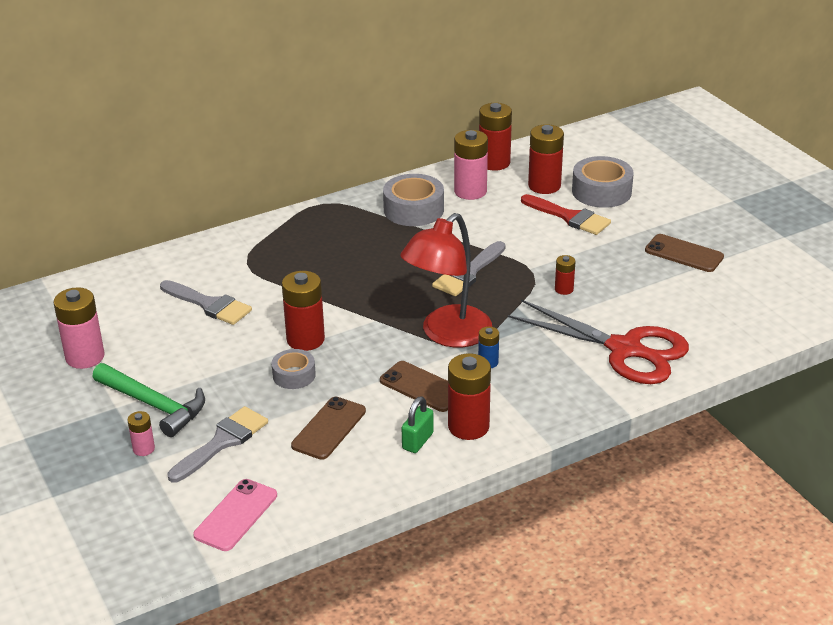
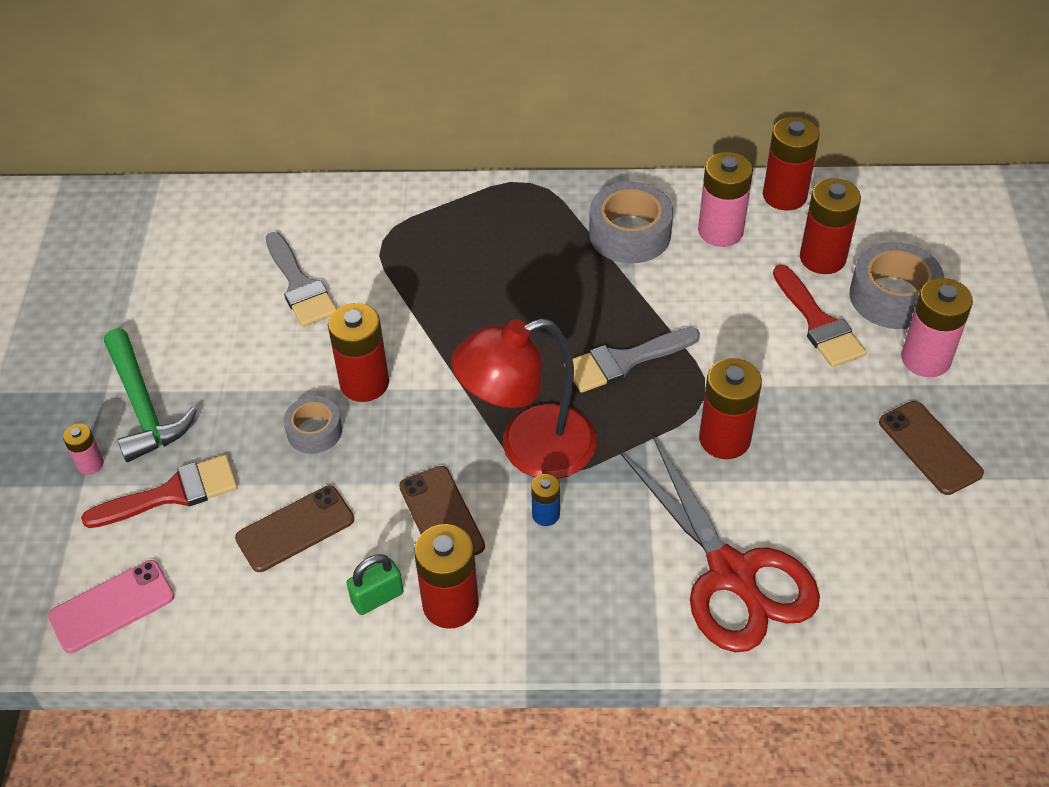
camera: 30 degrees right, 15 degrees up
pink battery [53,287,104,369] -> pink battery moved to [901,278,973,377]
grey brush [167,406,268,482] -> red brush [81,455,238,528]
red battery [555,255,575,295] -> red battery [699,358,762,459], size x1.93

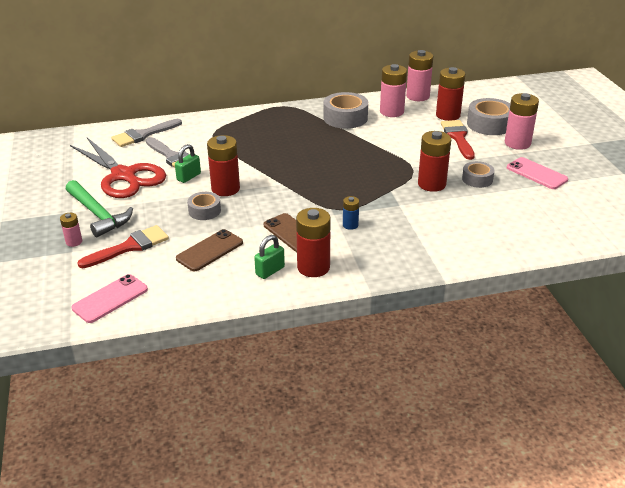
camera: 15 degrees left, 15 degrees down
red lamp [451,318,597,479] -> none
grey brush [564,327,700,393] -> grey brush moved to [111,119,182,147]
red scissors [620,436,820,652] -> red scissors moved to [70,138,166,198]
red battery [763,117,819,211] -> pink battery [406,50,433,101]
red brush [773,265,866,367] -> red brush turned 150 degrees counterclockwise [441,120,475,160]
brown phone [879,401,984,495] -> pink phone [507,157,568,189]
none -> green padlock [175,144,201,183]
none -> grey tape [462,161,495,188]

